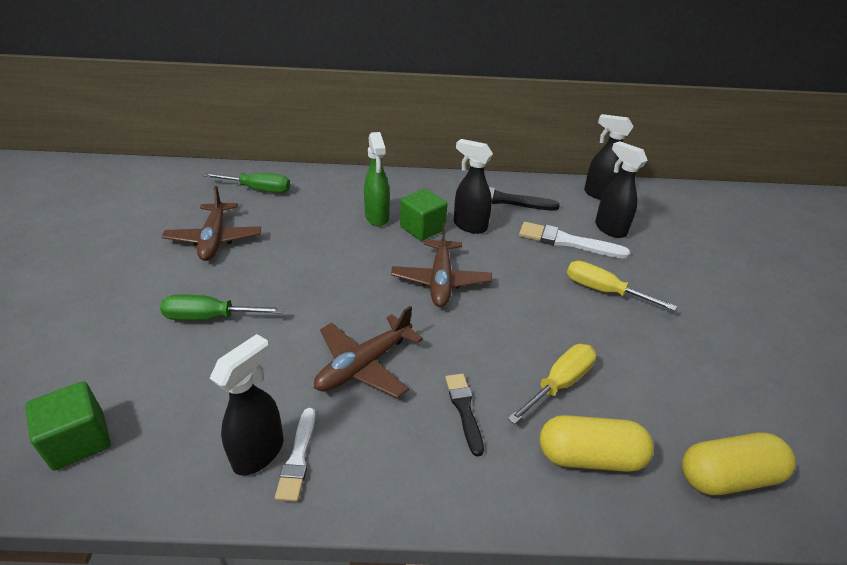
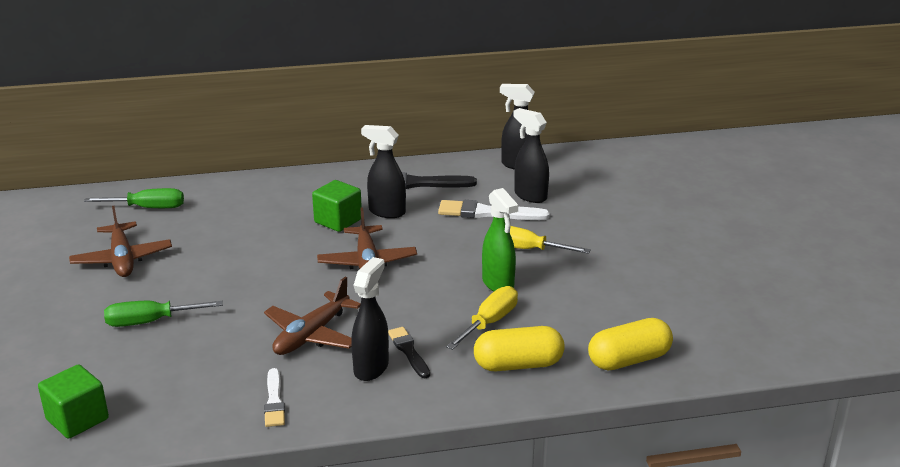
camera: 10 degrees left, 10 degrees down
black spray bottle [210,334,284,476] -> black spray bottle moved to [351,257,389,381]
green spray bottle [364,132,390,226] -> green spray bottle moved to [482,188,518,291]

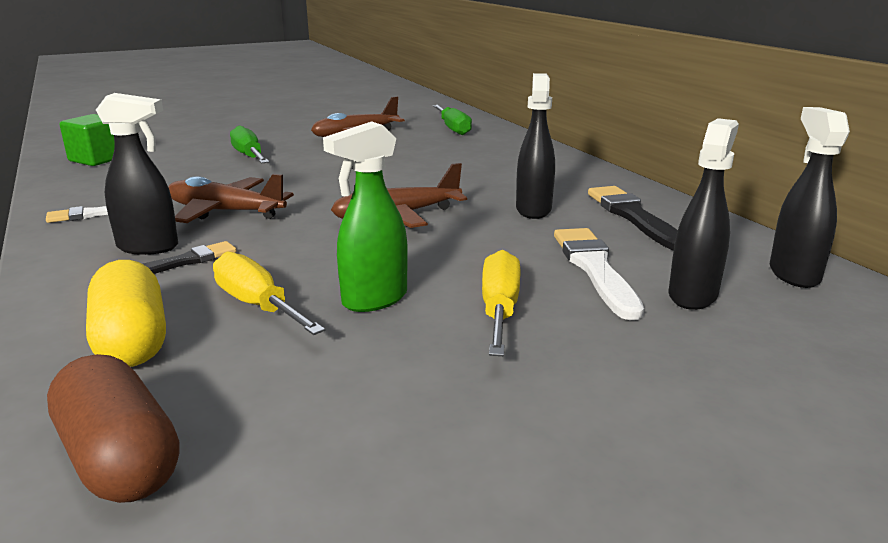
camera: 75 degrees right, 5 degrees down
green cube [312,180,362,232] -> none
yellow screwdriver [446,286,518,350] -> yellow screwdriver turned 150 degrees counterclockwise [213,251,325,335]
yellow capsule [588,318,673,370] -> brown capsule [47,354,179,503]

